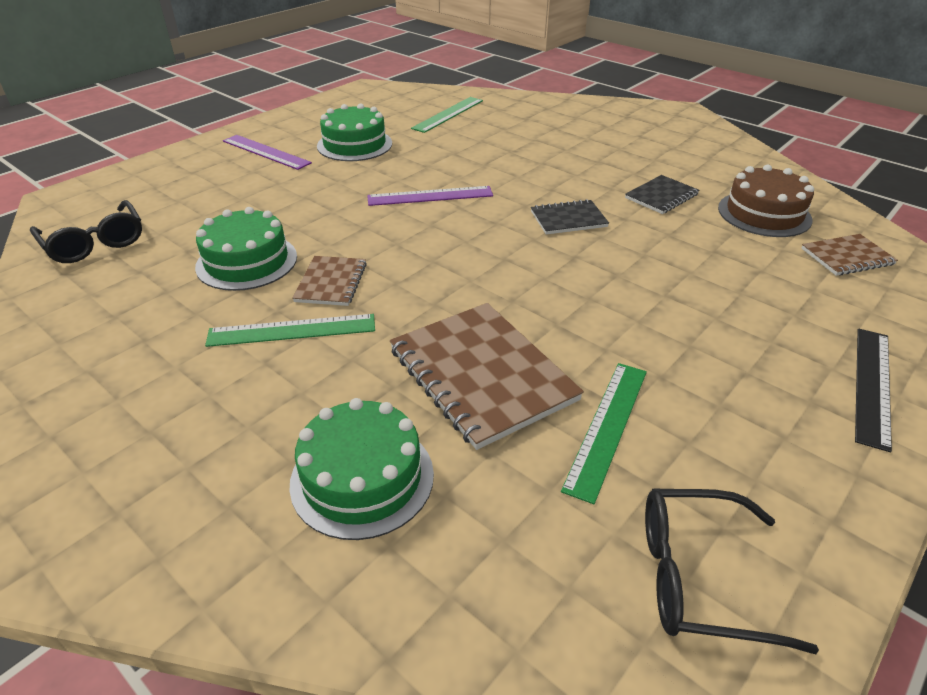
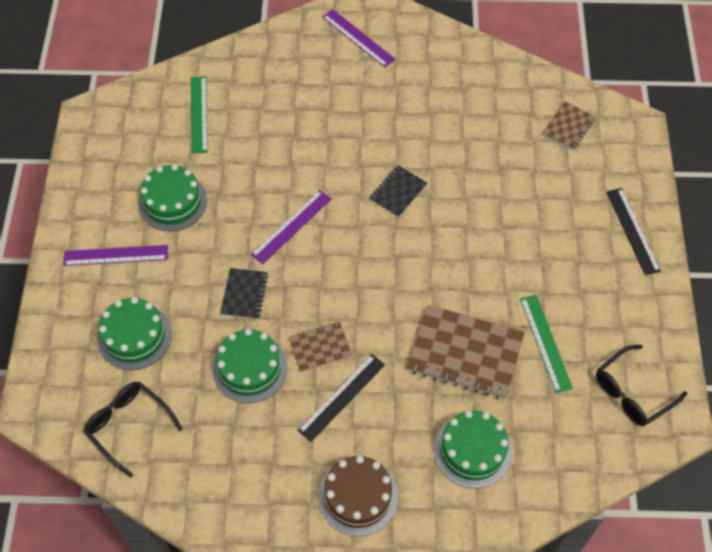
camera: 40 degrees left, 20 degrees up
black glasses [30,200,142,263] -> black glasses turned 150 degrees counterclockwise [84,382,183,478]
green ruler [205,314,375,347] -> black ruler [297,354,385,442]
brown notebook [292,256,367,306] -> brown notebook turned 75 degrees counterclockwise [289,322,352,372]
black notebook [625,175,699,214] -> black notebook moved to [220,268,269,319]
brown cake [718,164,814,237] -> brown cake moved to [318,456,398,536]
none -> green cake [97,297,172,370]
none -> purple ruler [322,9,396,67]

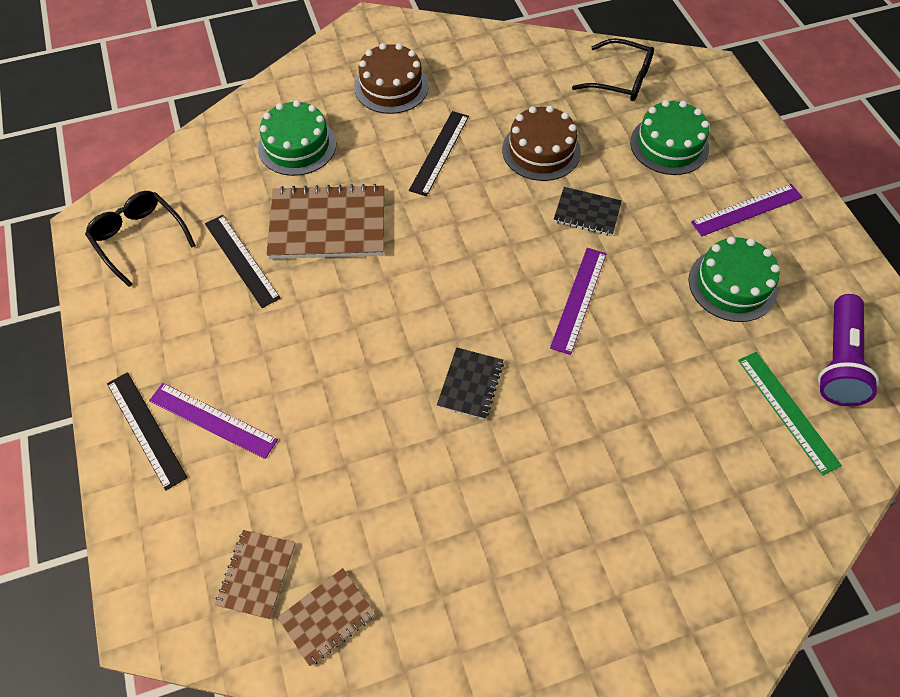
camera: 160 degrees right, 0 degrees up
green cake [212,329,287,403] -> brown cake [502,106,581,181]
black notebook [220,268,269,319] -> black notebook turned 60 degrees counterclockwise [554,187,622,236]
brown notebook [289,322,352,372] -> brown notebook moved to [277,568,376,666]
purple ruler [322,9,396,67] -> purple ruler moved to [149,383,278,459]
green ruler [520,295,573,393] -> black ruler [205,215,280,308]
black glasses [596,345,687,426] -> black glasses turned 75 degrees counterclockwise [85,191,196,287]
none -> purple flashlight [818,294,879,406]

